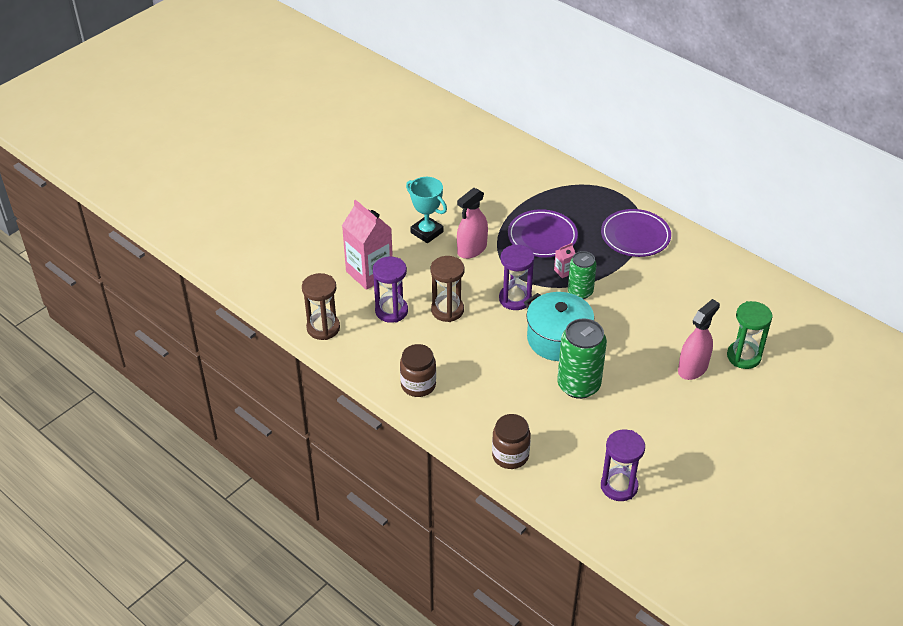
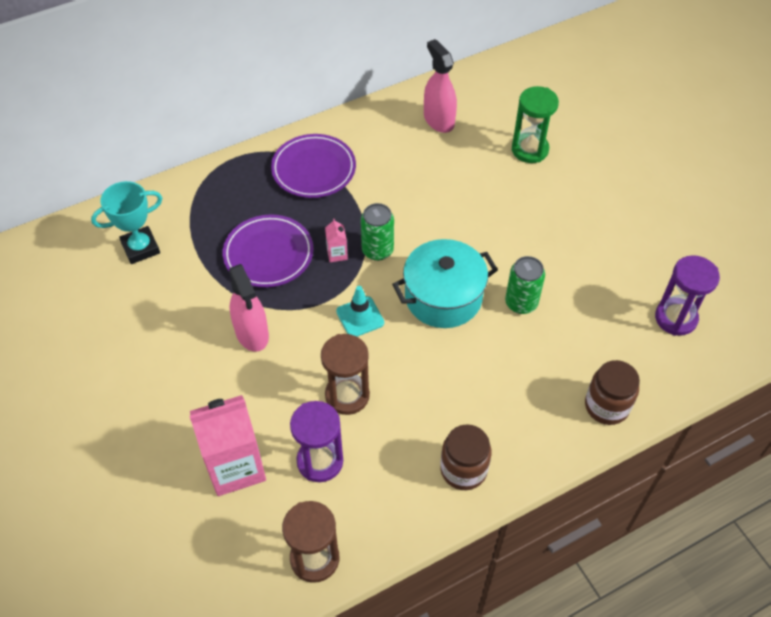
camera: 70 degrees left, 10 degrees up
turquoise trophy [406,177,447,243] -> turquoise trophy moved to [91,181,162,264]
purple hourglass [499,244,534,310] -> turquoise traffic cone [336,286,384,337]
green can [557,318,607,399] -> green can [505,256,545,314], size x0.64
pink spray bottle [678,299,720,380] -> pink spray bottle moved to [424,39,457,133]

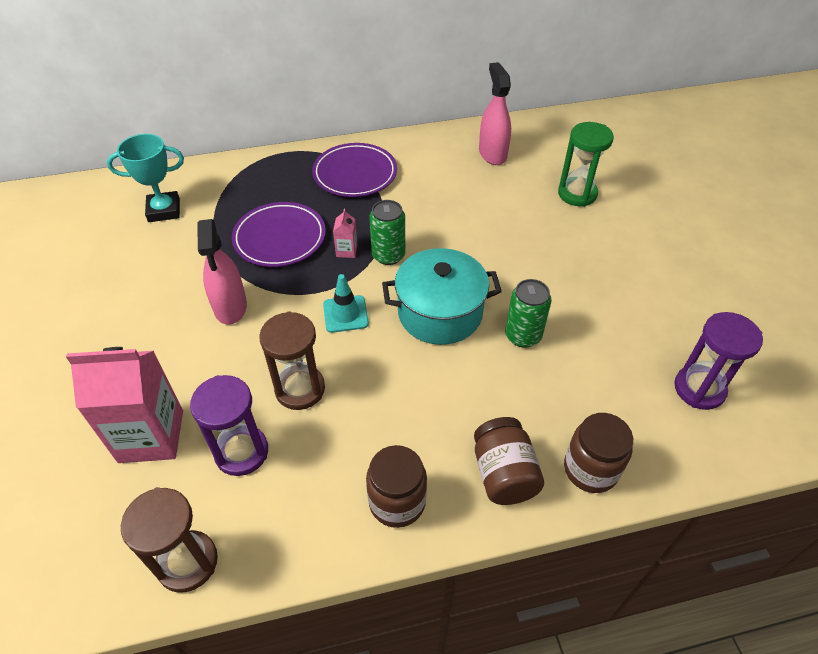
camera: 15 degrees right, 5 degrees down
none -> brown jar [474,417,544,505]

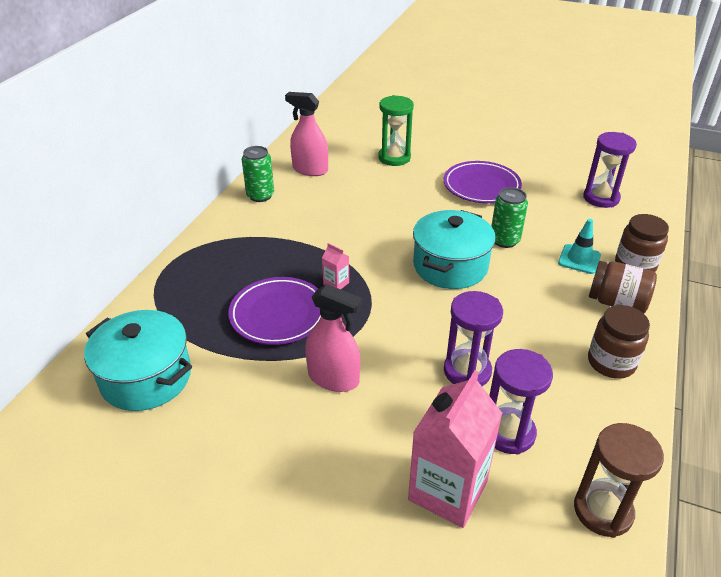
camera: 55 degrees left, 10 degrees down
turquoise trophy [107,134,184,222] -> turquoise pot [84,310,192,411]
brown hourglass [259,311,325,410] -> purple hourglass [444,291,503,386]
purple plate [312,143,397,197] -> purple plate moved to [444,161,522,203]
turquoise traffic cone [323,274,369,333] -> turquoise traffic cone moved to [558,219,601,274]
green can [369,200,405,265] -> green can moved to [242,146,274,202]

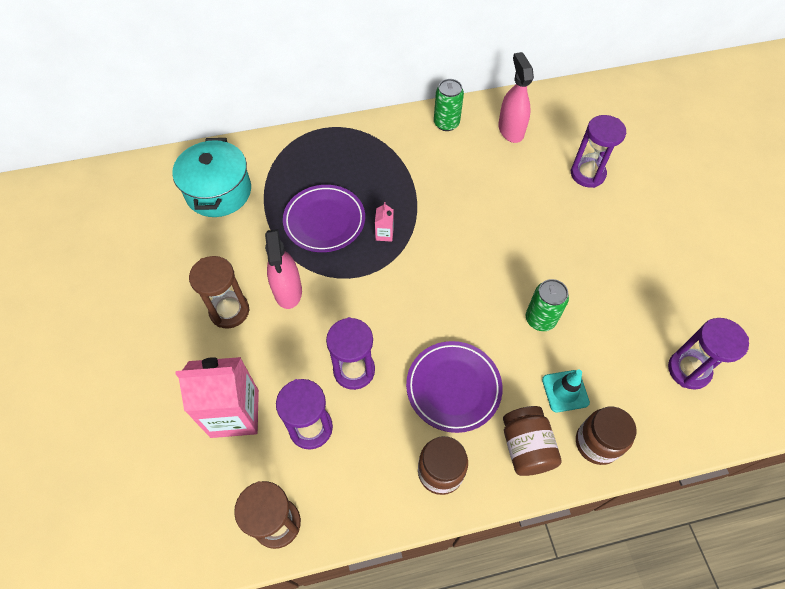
camera: 55 degrees right, 20 degrees up
green hourglass [378,95,414,166] -> purple hourglass [571,115,626,188]
turquoise pot [413,210,496,289] -> none
purple plate [444,161,522,203] -> purple plate moved to [406,341,503,433]
none -> brown hourglass [189,256,250,329]

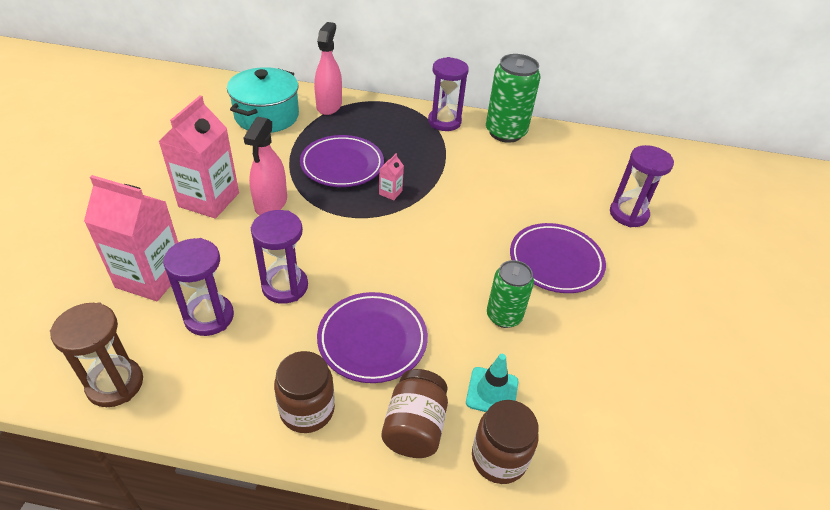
camera: 20 degrees right, 15 degrees down
brown hourglass [189,256,250,329] -> pink carton [158,95,239,219]
green can [434,79,464,131] -> green can [486,54,540,143], size x1.57
pink spray bottle [498,52,534,143] -> pink spray bottle moved to [314,22,342,115]
purple hourglass [668,318,749,390] -> purple hourglass moved to [428,57,469,131]
none -> purple plate [510,223,606,293]

